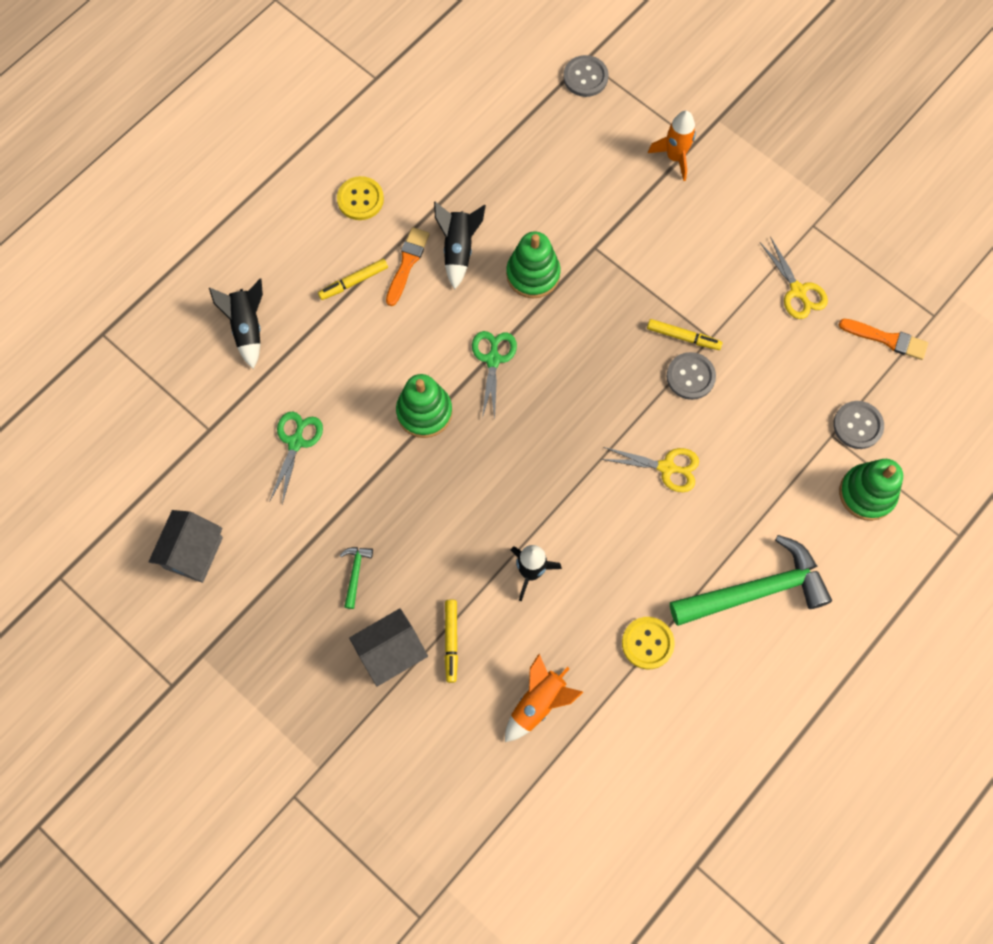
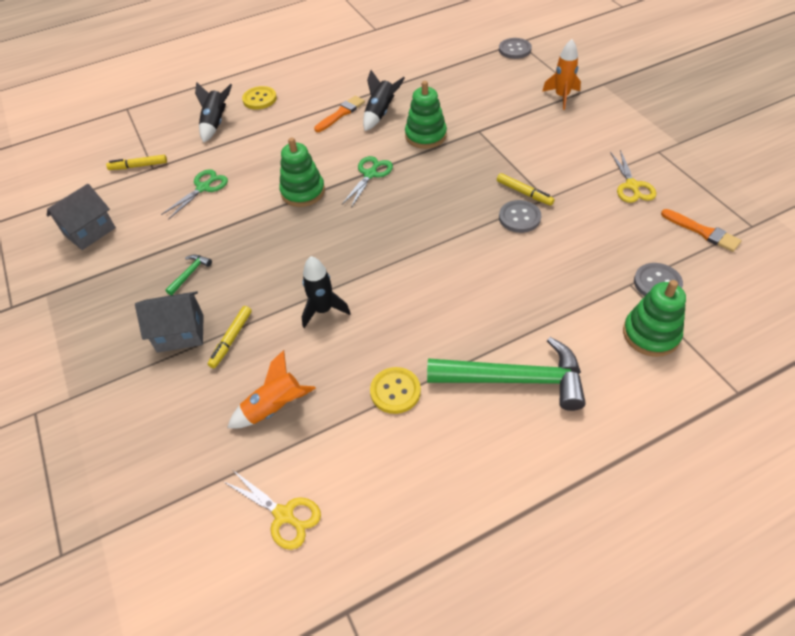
camera: 25 degrees right, 20 degrees down
yellow marker [318,259,388,300] -> yellow marker moved to [106,155,167,170]
yellow button [337,176,384,220] -> yellow button moved to [242,86,277,110]
yellow scissors [600,447,699,492] -> yellow scissors moved to [224,470,321,550]

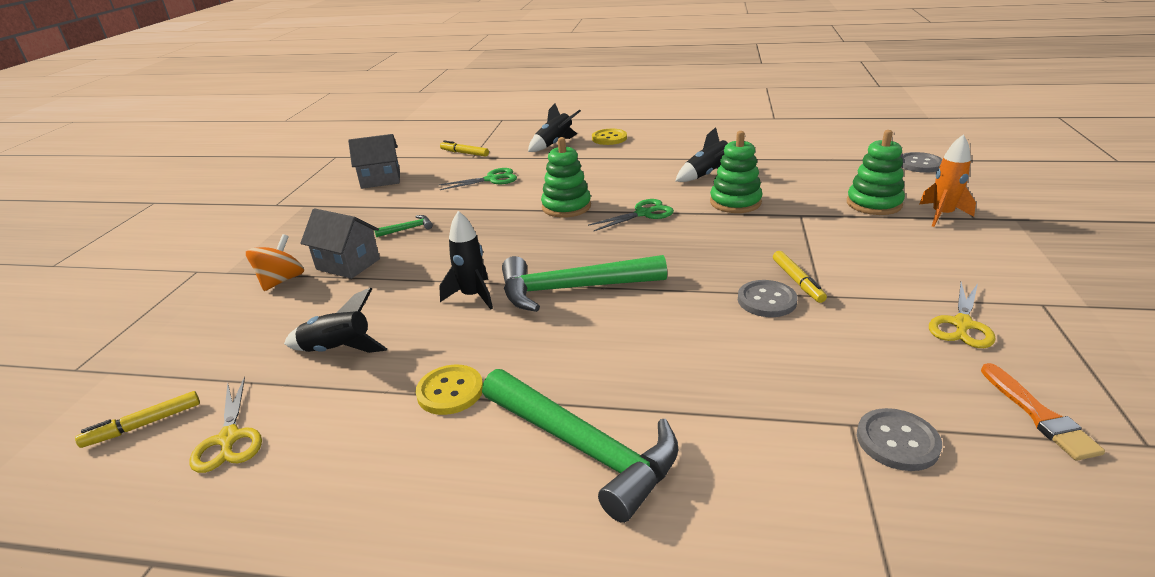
camera: 35 degrees right, 20 degrees down
yellow marker [208,306,252,368] -> yellow marker moved to [75,391,200,448]
orange rocket [227,350,316,429] -> black rocket [284,287,387,353]
orange brush [314,96,365,132] -> none
green stacking toy [623,280,686,357] -> green stacking toy moved to [847,130,905,215]
none -> orange spinning top [246,234,304,291]
none -> green hammer [502,255,667,312]

